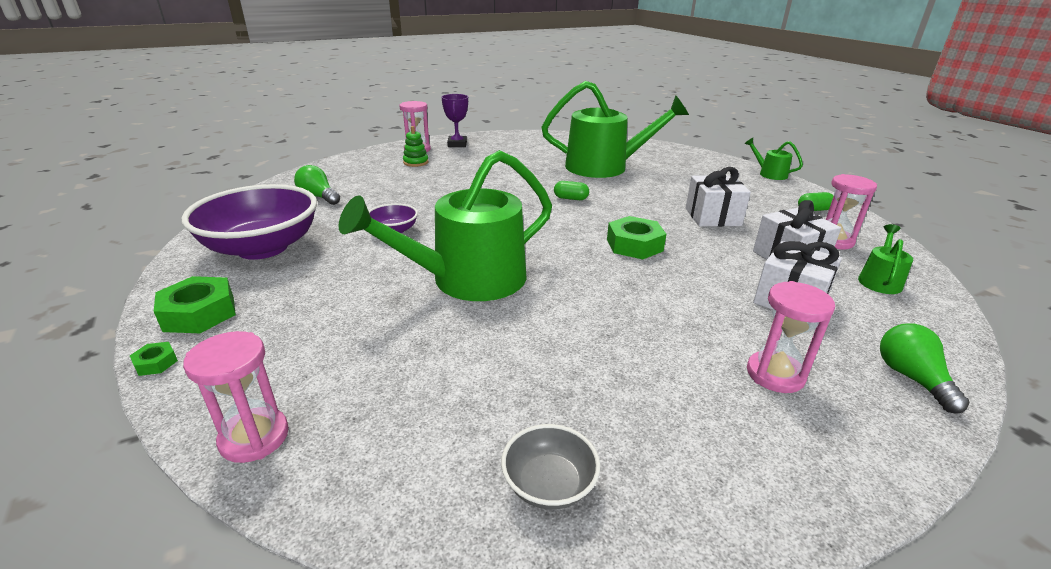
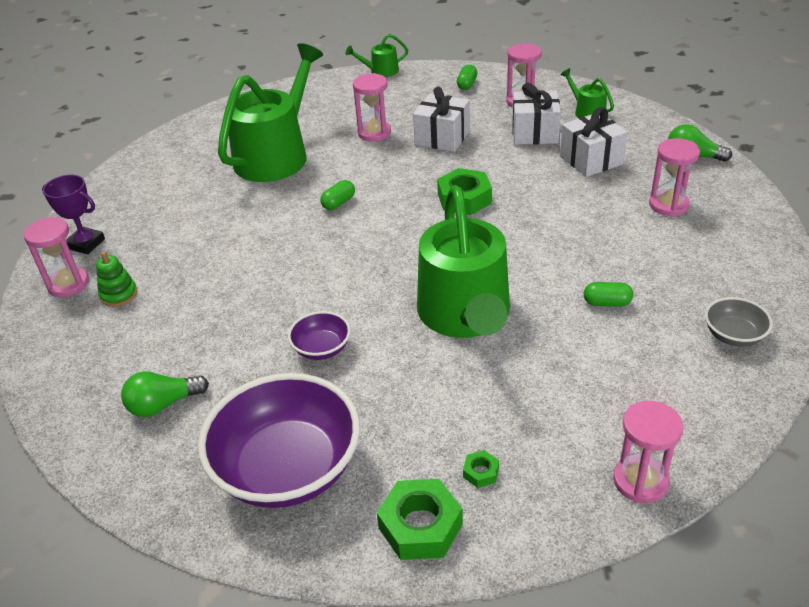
camera: 60 degrees left, 10 degrees up
green nut [130,342,178,376] -> green nut moved to [463,450,499,488]
none -> pink hourglass [353,73,391,142]
none -> green capsule [584,282,633,307]

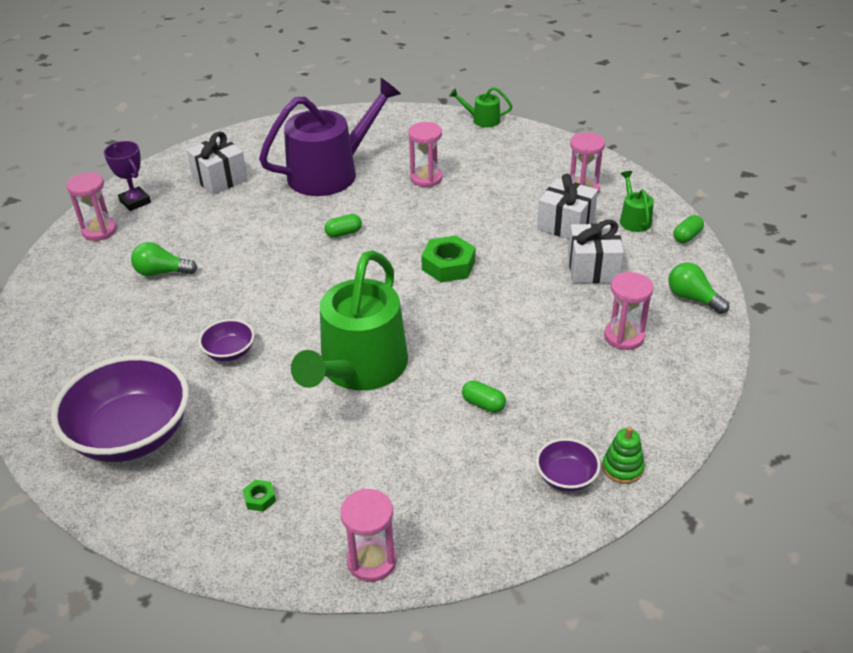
camera: 25 degrees right, 0 degrees up
green stacking toy [96,252,137,307] -> green stacking toy moved to [602,427,645,484]
green light bulb [121,371,209,417] -> green light bulb moved to [131,242,197,276]
green watering can [218,43,323,182] -> purple watering can [259,78,401,196]
green nut [377,479,463,560] -> none
white gift [413,87,470,152] -> white gift moved to [186,132,248,195]
green capsule [457,65,477,90] -> green capsule moved to [673,215,704,243]
grey bowl [705,297,773,347] -> purple bowl [536,438,600,492]

